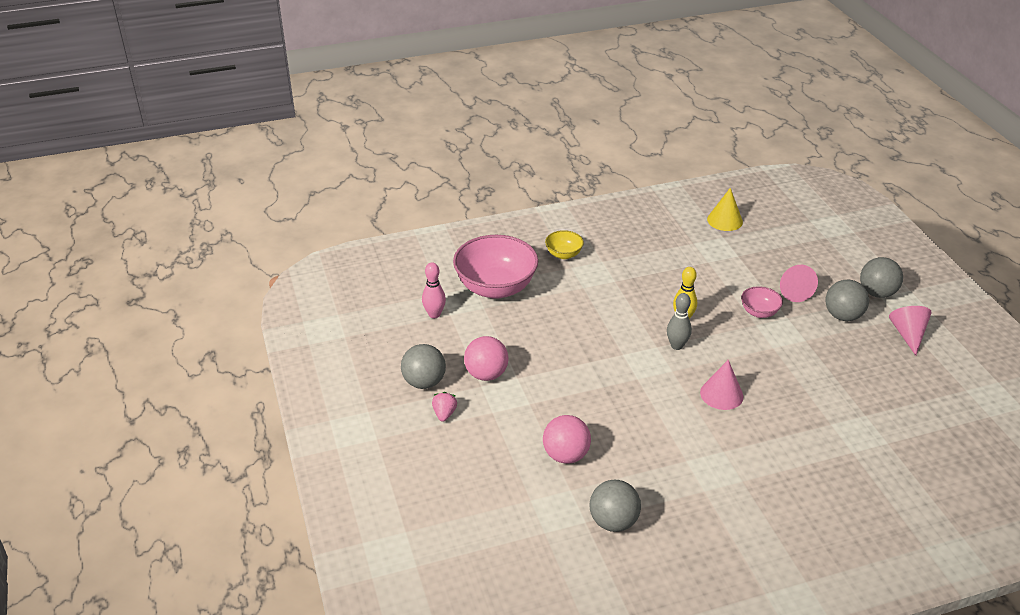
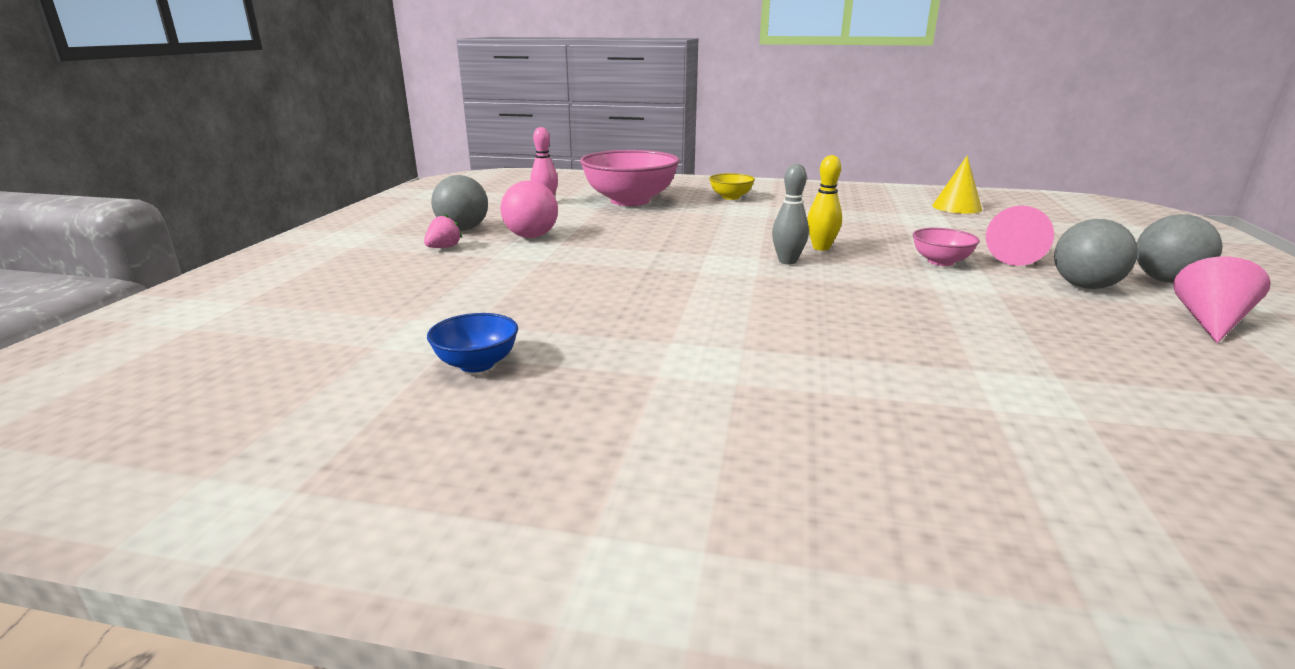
camera: 30 degrees right, 15 degrees down
pink ball [543,415,591,464] -> none
grey ball [590,480,641,532] -> blue bowl [427,313,518,373]
pink cone [700,360,743,410] -> none

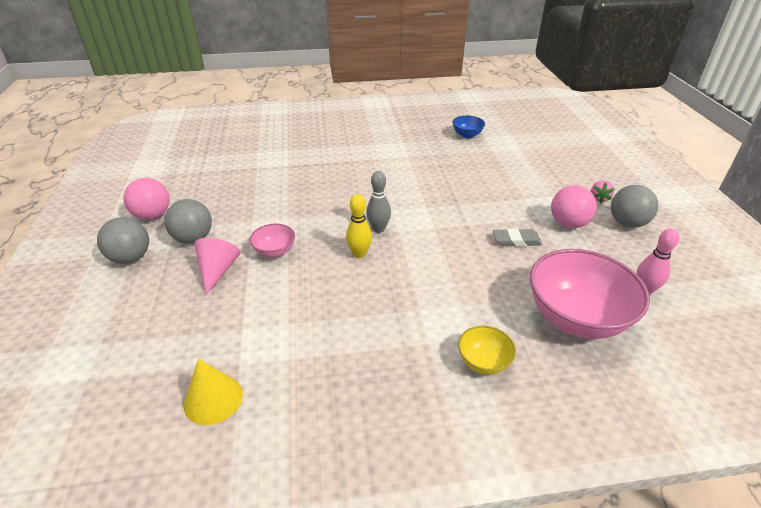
camera: 160 degrees right, 15 degrees up
pink cone [1173,257,1271,343] -> pink ball [123,178,170,220]
none -> grey eraser [493,228,542,247]

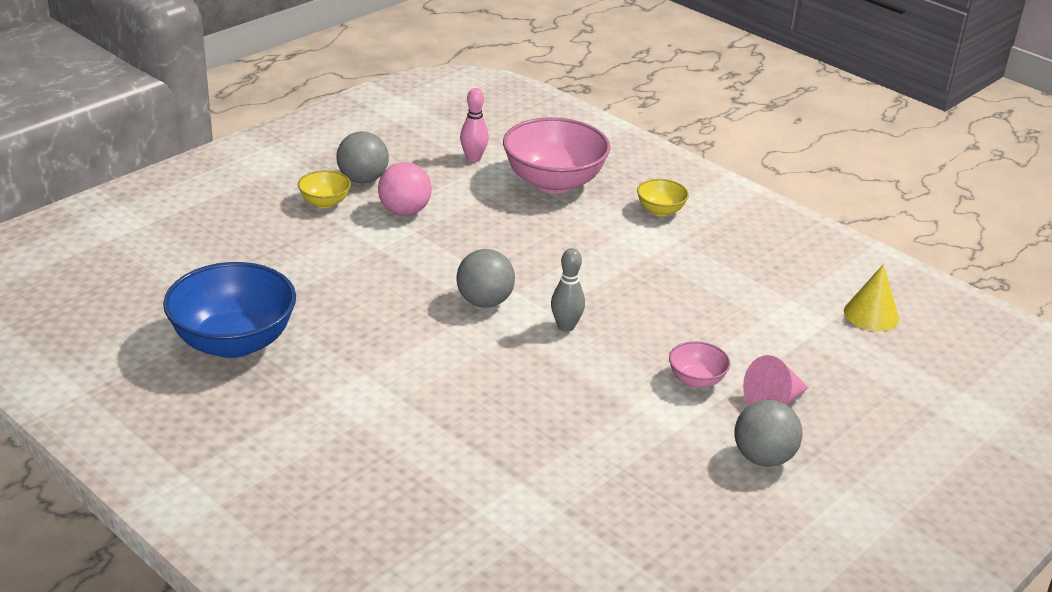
camera: 130 degrees left, 5 degrees down
grey ball [97,217,149,264] -> grey ball moved to [456,249,515,308]
pink ball [123,178,170,220] -> none
yellow bowling pin [346,194,372,258] -> none
blue bowl [452,116,485,138] -> blue bowl [163,262,296,358], size x2.11
grey eraser [493,228,542,247] -> none
pink strawberry [591,181,614,203] -> yellow bowl [298,170,351,208]

